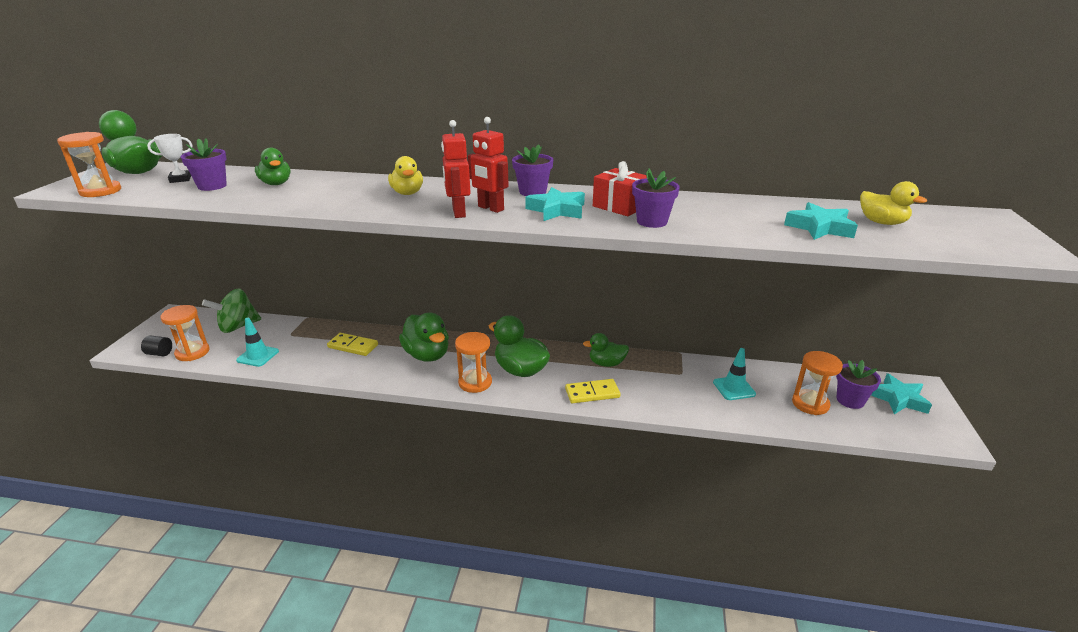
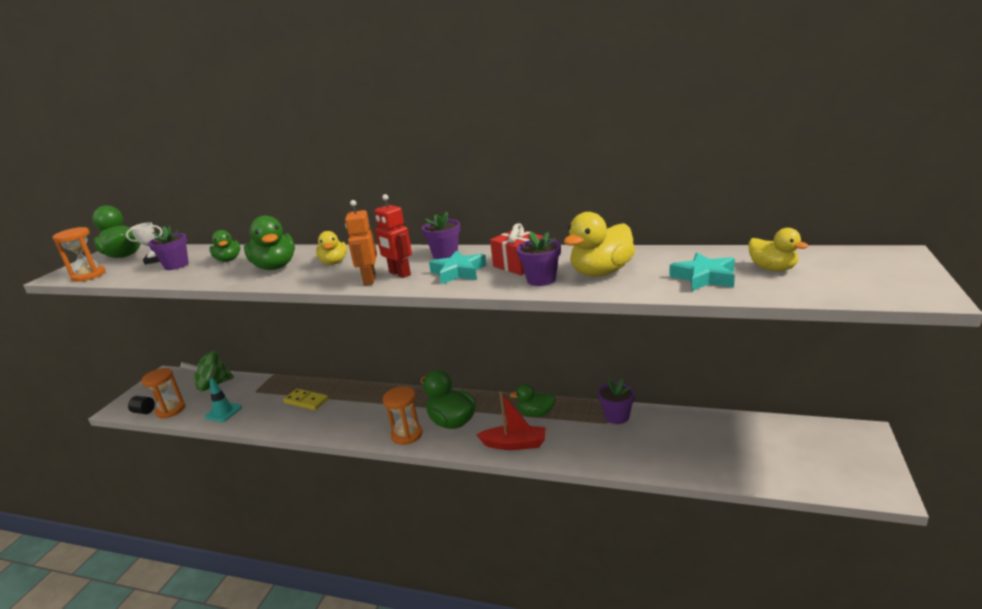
camera: 10 degrees right, 5 degrees down
green duck [399,313,449,362] -> green duck moved to [244,216,295,270]
red robot [441,120,471,218] -> orange robot [345,200,377,285]
yellow domino [565,379,620,403] -> red boat [477,391,546,450]
turquoise traffic cone [713,348,756,400] -> none
orange hourglass [792,351,843,415] -> none
purple flower pot [836,360,881,409] -> purple flower pot moved to [598,379,635,424]
turquoise star [871,373,932,414] -> none
none -> yellow duck [564,212,635,276]

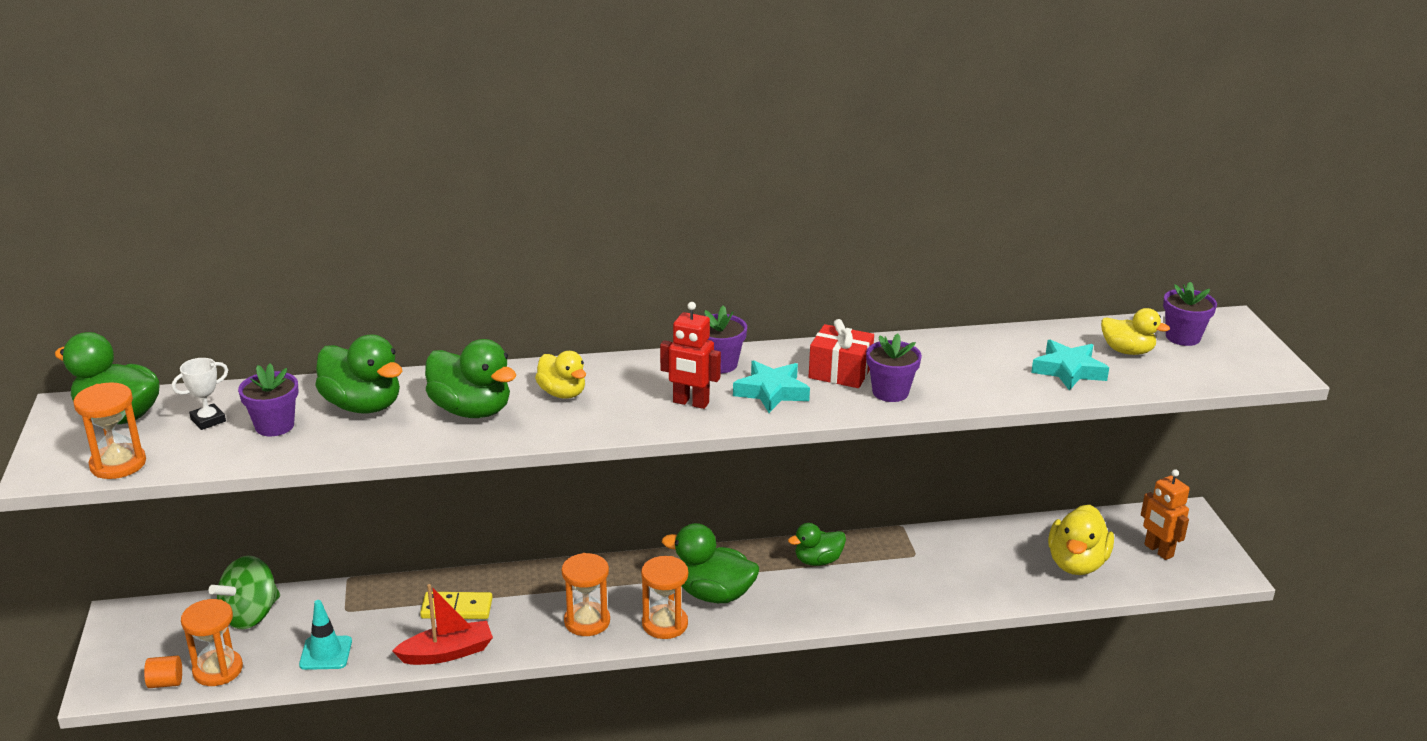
camera: 30 degrees left, 5 degrees up
black cylinder [128,396,155,414] -> orange cylinder [144,656,182,688]
green duck [210,230,240,262] -> green duck [315,334,403,414], size x1.58
orange robot [345,200,377,285] -> orange robot moved to [1141,469,1190,560]
red boat [477,391,546,450] -> red boat moved to [392,584,493,665]
yellow duck [564,212,635,276] -> yellow duck moved to [1048,505,1114,575]
purple flower pot [598,379,635,424] -> purple flower pot moved to [1163,282,1217,346]
none -> orange hourglass [562,553,610,636]

